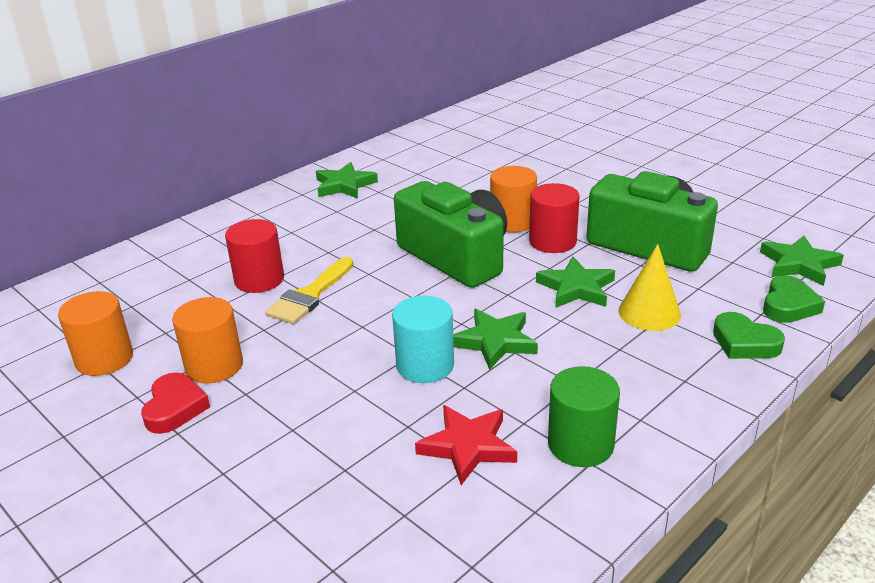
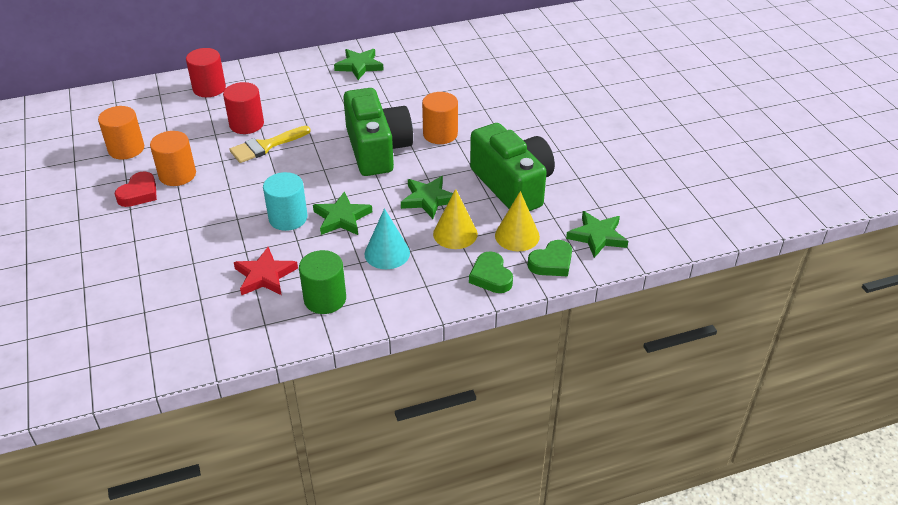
camera: 25 degrees right, 10 degrees up
red cylinder [529,183,579,253] -> red cylinder moved to [186,48,226,97]
none -> turquoise cone [364,208,410,269]
none -> yellow cone [495,191,540,251]

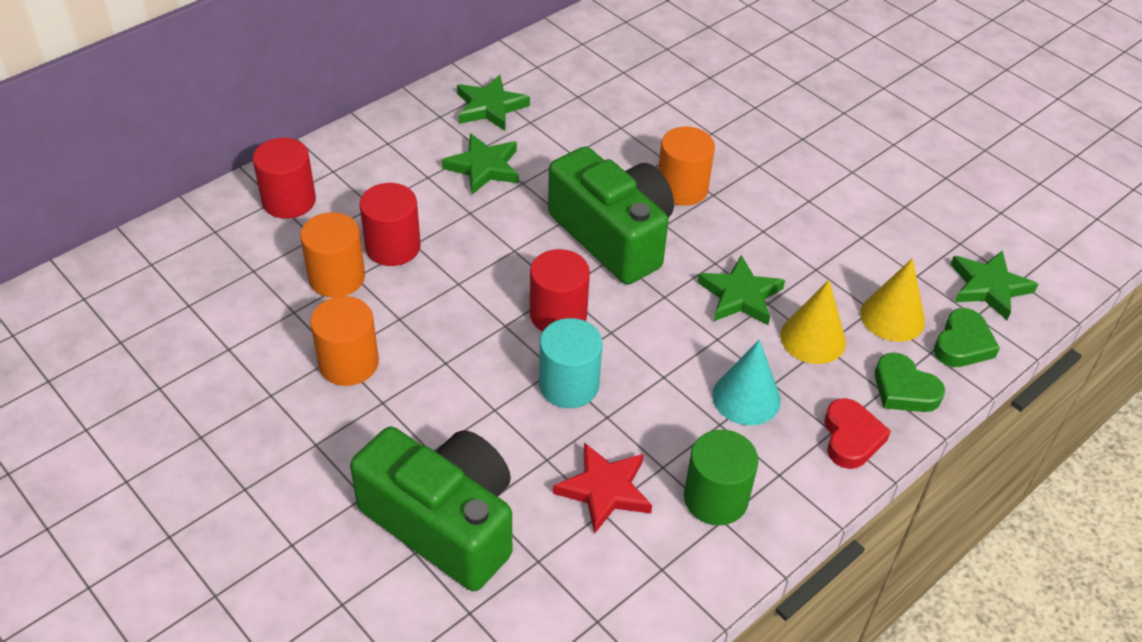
camera: 25 degrees left, 5 degrees up
orange cylinder [98,106,144,159] -> orange cylinder moved to [300,212,365,298]
red heart [115,172,157,207] -> red heart moved to [824,398,891,469]
yellow brush [229,126,311,163] -> none
green star [313,192,372,235] -> green star moved to [442,133,519,195]
green camera [470,123,555,211] -> green camera moved to [350,427,512,591]
none -> red cylinder [530,249,590,332]

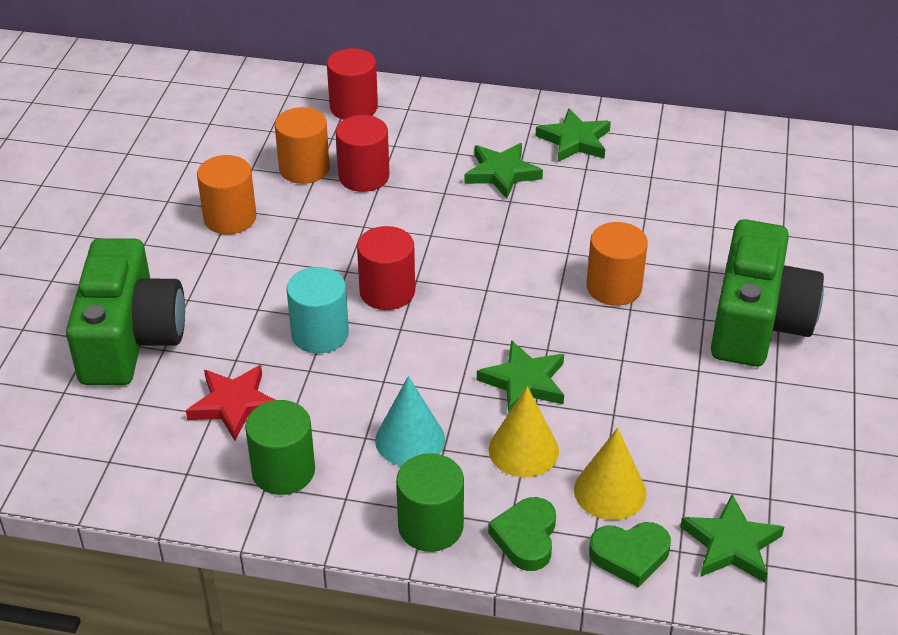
camera: 55 degrees right, 5 degrees down
green camera [548,146,674,285] -> green camera moved to [711,219,824,367]
red heart [824,398,891,469] -> green cylinder [396,453,464,552]

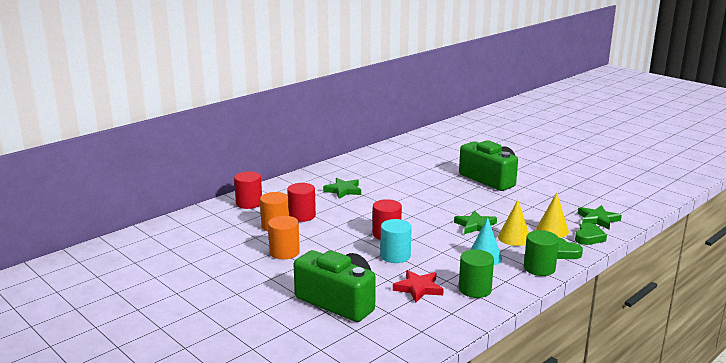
camera: 55 degrees left, 20 degrees down
green star [536,108,611,162] -> none
orange cylinder [586,222,648,306] -> none

